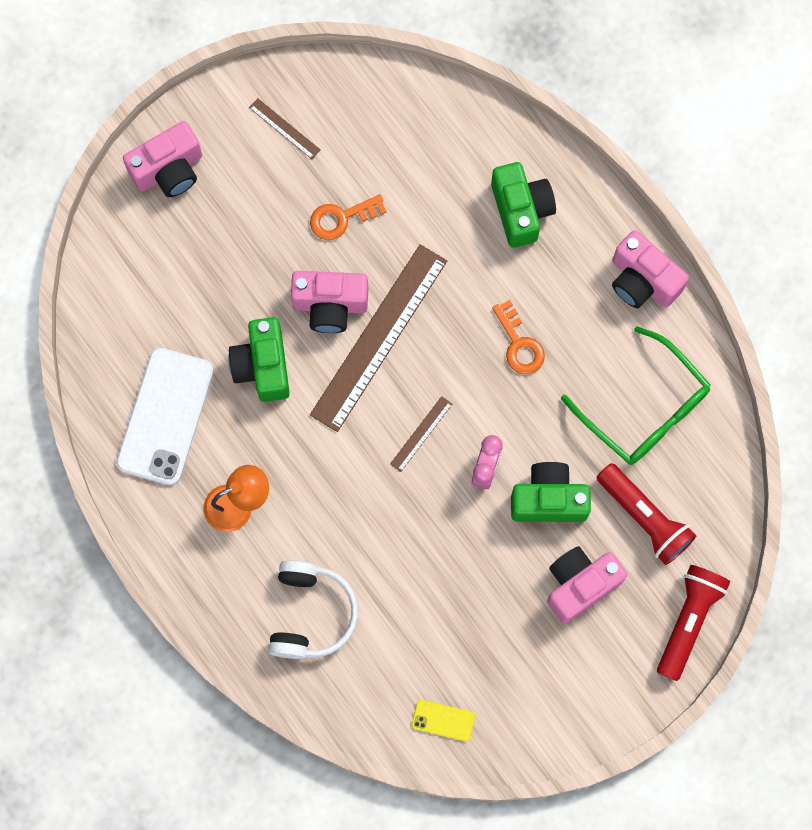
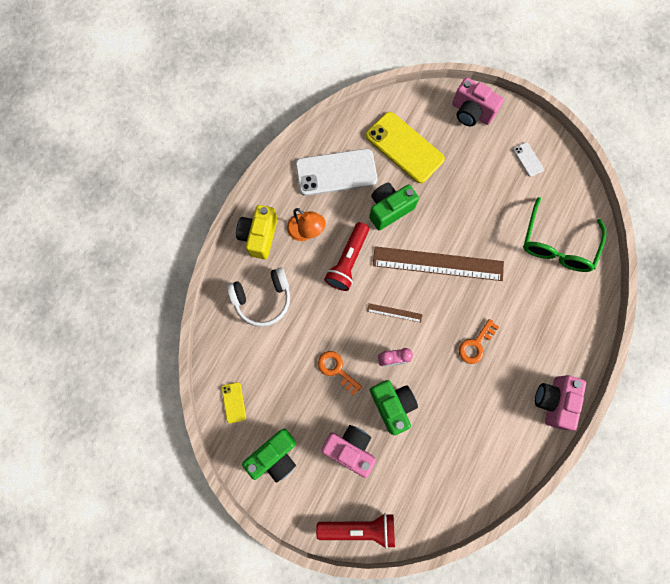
camera: 65 degrees right, 0 degrees up
brown ruler [249,98,321,159] -> white phone [513,142,544,177]
pink camera [291,271,368,333] -> none
orange key [310,194,387,240] -> orange key moved to [318,351,362,395]
green camera [491,162,556,248] -> green camera moved to [242,429,296,483]
green glasses [561,326,711,465] -> green glasses moved to [523,197,606,272]
red flashlight [597,463,696,565] -> red flashlight moved to [324,222,369,291]
none -> yellow camera [236,205,278,259]
none -> yellow phone [366,112,445,183]

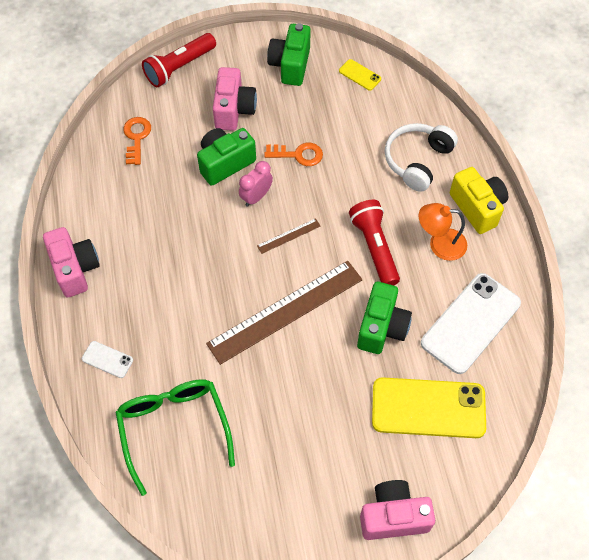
camera: 140 degrees right, 15 degrees down
pink camera [321,425,376,478] -> pink camera turned 75 degrees counterclockwise [213,67,257,131]
green camera [370,380,418,435] -> green camera turned 120 degrees clockwise [197,128,256,186]
orange key [459,319,499,364] -> orange key moved to [123,117,151,165]
white phone [513,142,544,177] -> white phone moved to [82,341,133,378]

